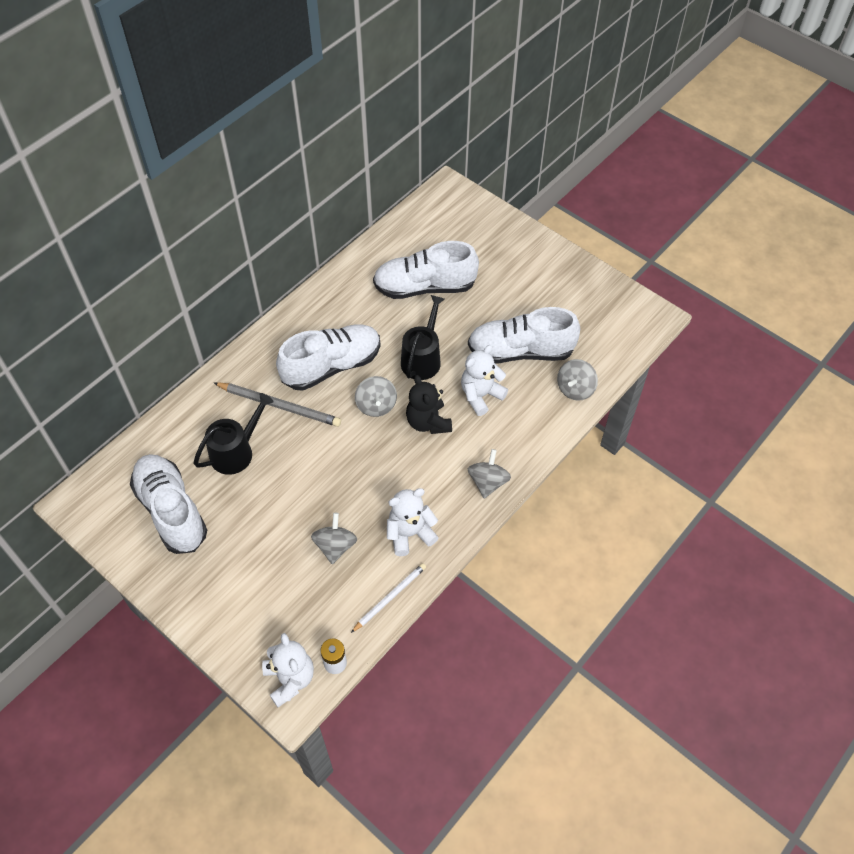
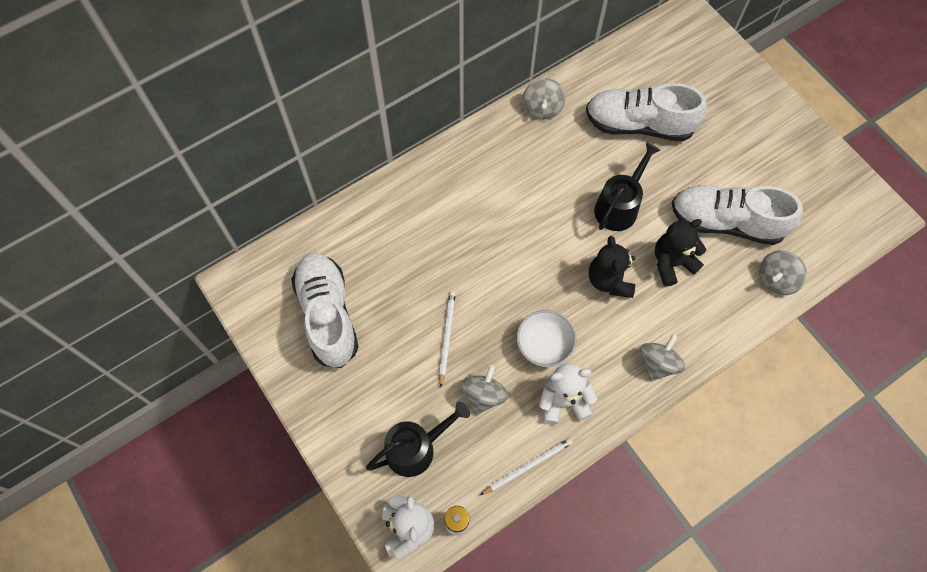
camera: 15 degrees right, 10 degrees up
black watering can [194,393,274,475] -> black watering can moved to [366,402,470,477]
grey pencil [214,382,341,427] -> none
white shoe [276,324,381,391] -> none
grey spinning top [355,376,397,417] -> grey spinning top moved to [523,78,565,120]
white teddy bear [461,345,508,416] -> black teddy bear [655,219,706,287]
none -> white pencil [439,291,456,387]
none -> white bowl [517,310,576,367]

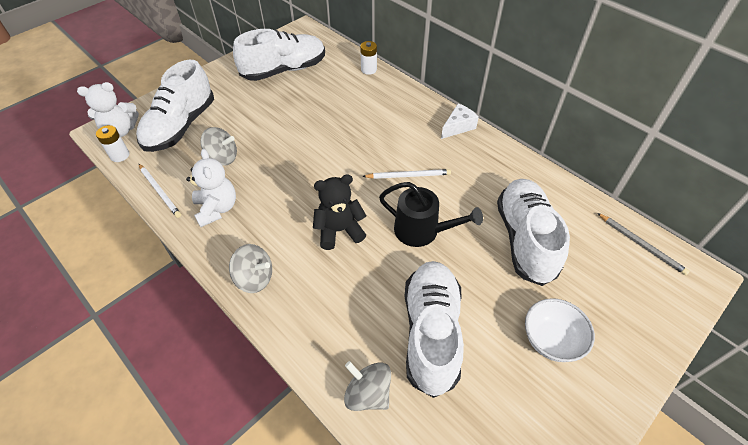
camera: 80 degrees right, 15 degrees down
black watering can [366,402,470,477] -> white shoe [136,60,214,152]
white pencil [439,291,456,387] -> white pencil moved to [362,169,451,179]
white bowl [517,310,576,367] -> white bowl moved to [525,298,595,362]
grey spinning top [523,78,565,120] -> none
black teddy bear [655,219,706,287] -> none
none -> white battery [360,41,377,75]
none -> white cheese [441,104,479,139]
none -> grey pencil [597,213,690,275]

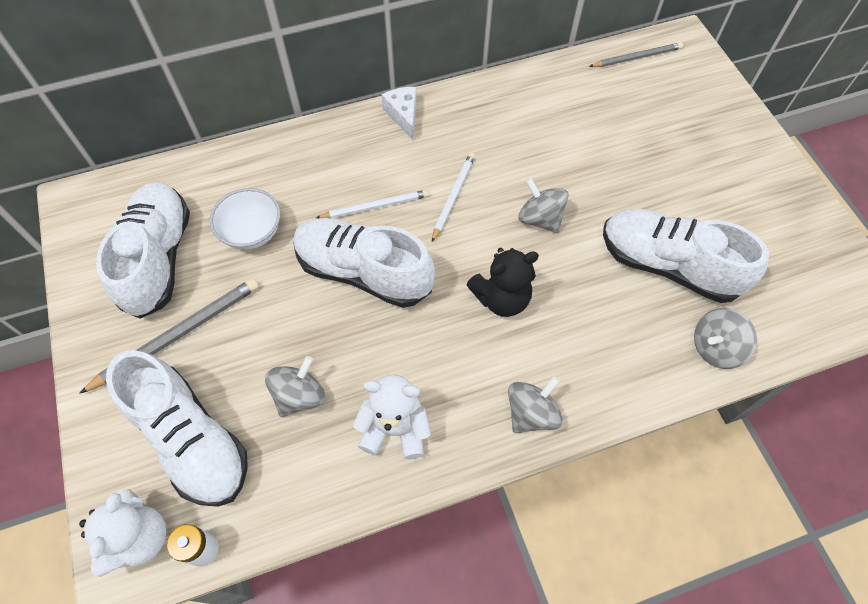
camera: 65 degrees left, 10 degrees up
white pencil [139,164,181,218] -> white pencil moved to [316,190,429,218]
black teddy bear [313,174,367,250] -> black teddy bear turned 120 degrees counterclockwise [466,248,539,317]
white battery [360,41,377,75] -> none
black watering can [379,182,483,247] -> grey spinning top [519,178,569,233]
white shoe [497,179,570,286] -> white shoe moved to [293,218,435,308]
white bowl [525,298,595,362] -> white bowl moved to [210,188,280,250]
none -> grey pencil [79,278,259,394]

